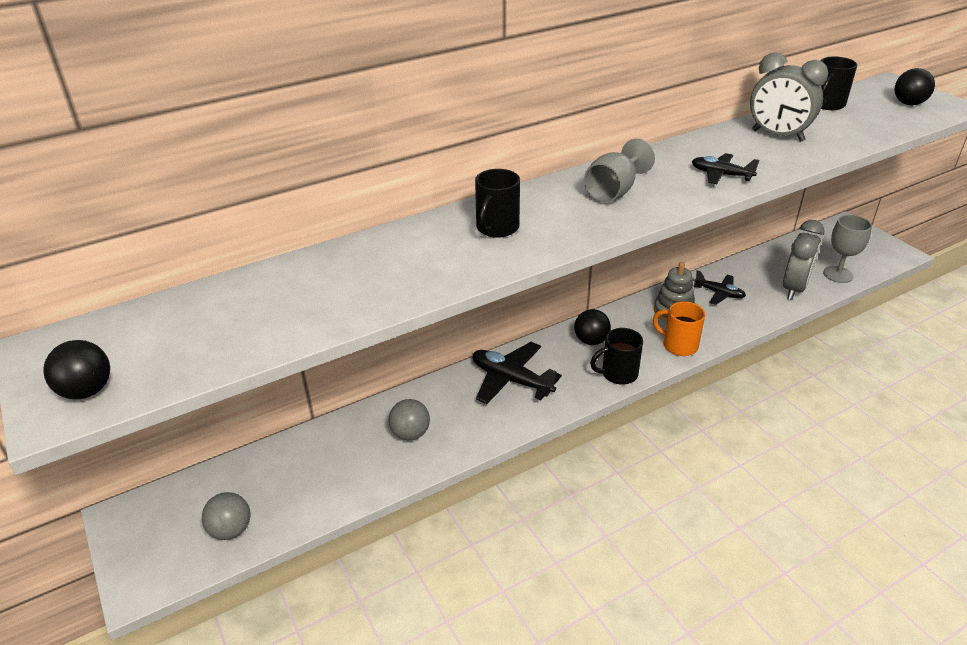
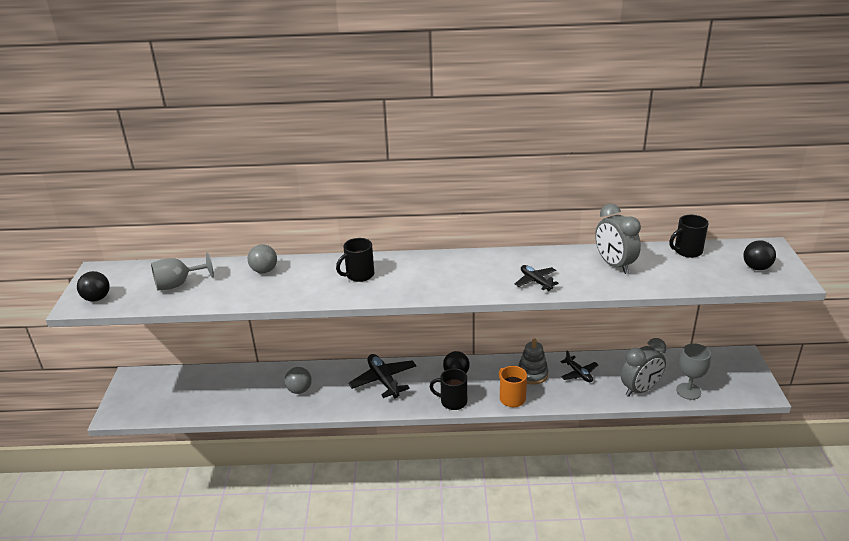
camera: 30 degrees right, 5 degrees down
grey ball [202,492,251,540] -> grey ball moved to [248,244,277,273]
grey goblet [584,139,655,203] -> grey goblet moved to [151,252,214,291]

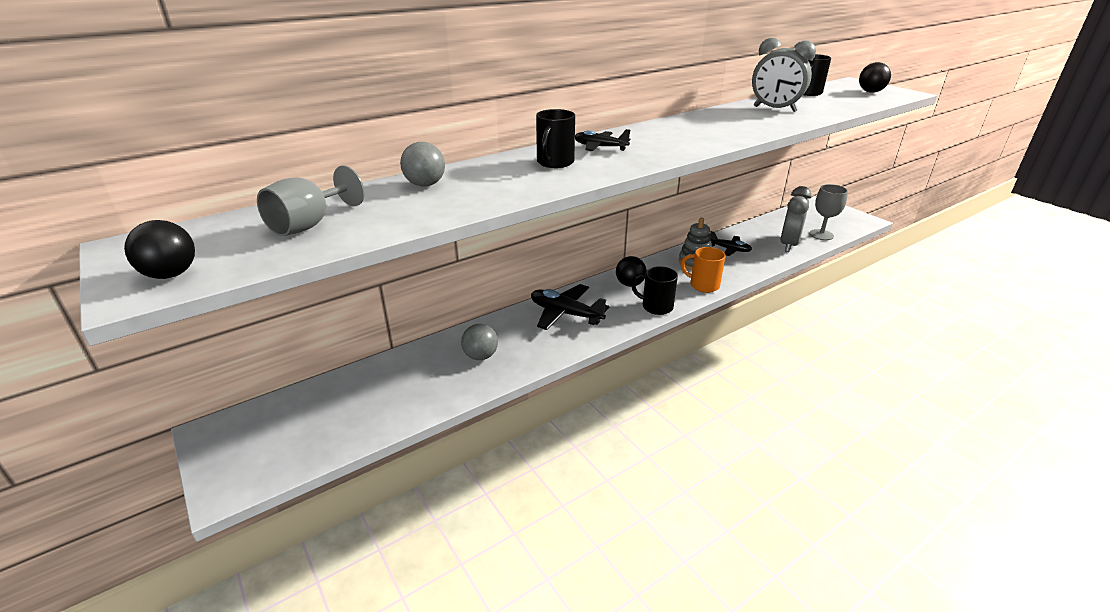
camera: 35 degrees left, 0 degrees up
black mug [430,368,467,410] -> black mug turned 45 degrees clockwise [631,266,678,315]
black plane [515,265,559,291] -> black plane moved to [575,129,631,151]

